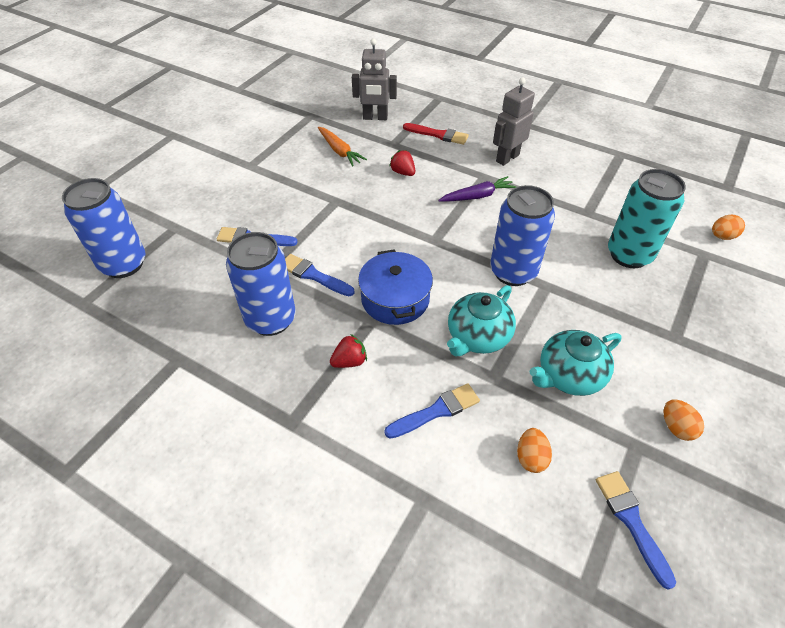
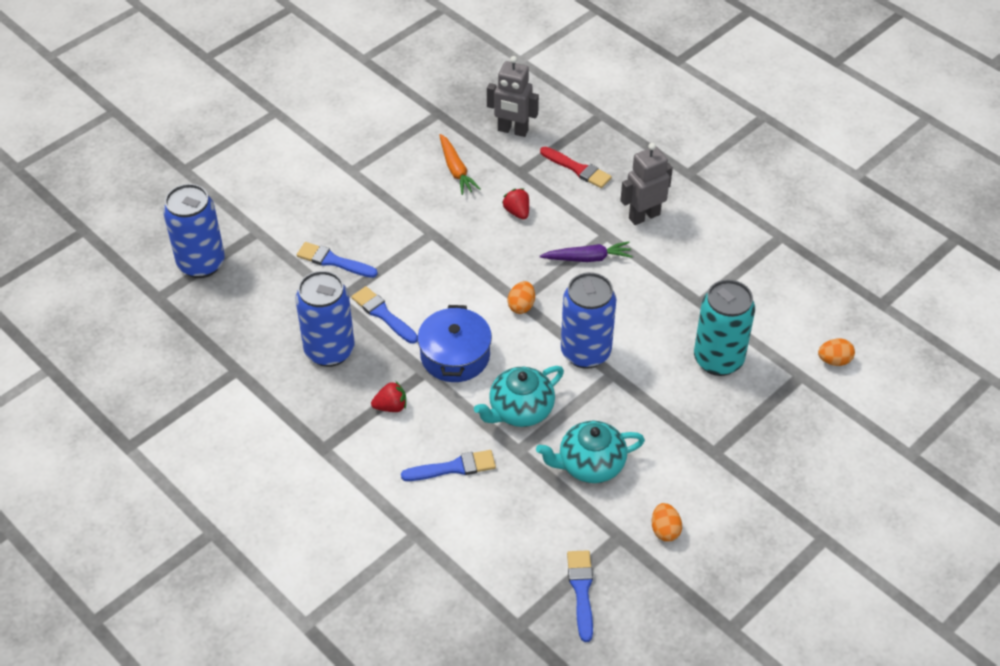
camera: 15 degrees right, 0 degrees up
orange egg [517,428,552,473] -> orange egg moved to [508,281,535,314]

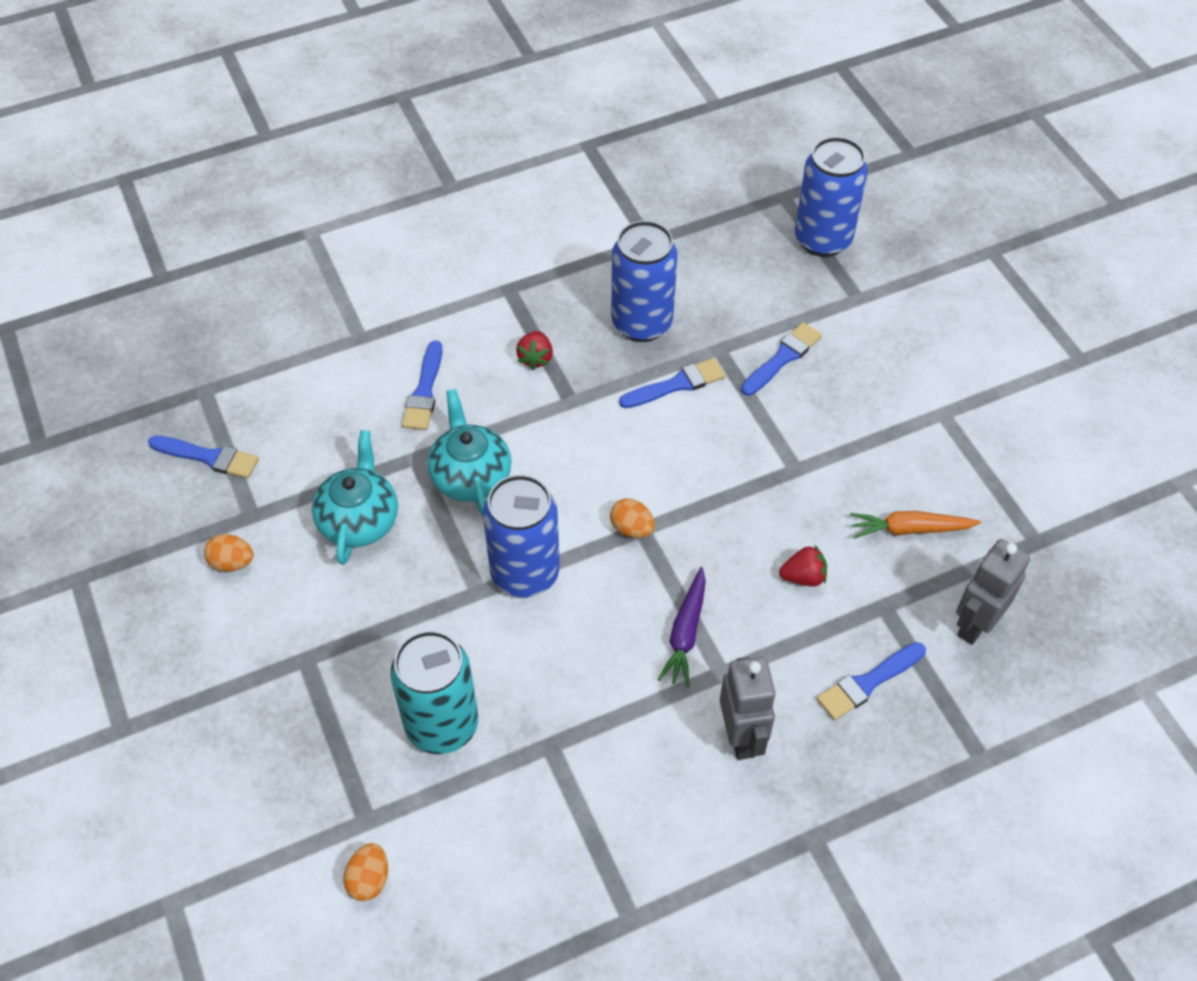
camera: 110 degrees right, 5 degrees up
blue pot [418,305,492,382] -> none
red brush [540,146,612,188] -> blue brush [817,642,926,720]

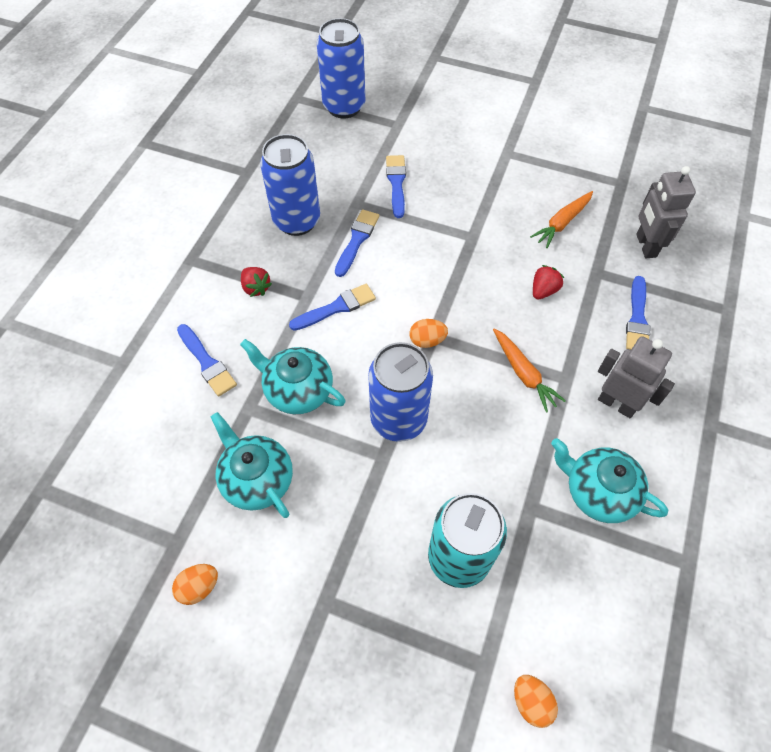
camera: 45 degrees left, 5 degrees up
blue brush [148,436,259,479] -> blue brush moved to [289,284,376,331]
purple carrot [658,567,706,687] -> orange carrot [493,328,566,413]
none -> turquoise teapot [551,438,668,523]

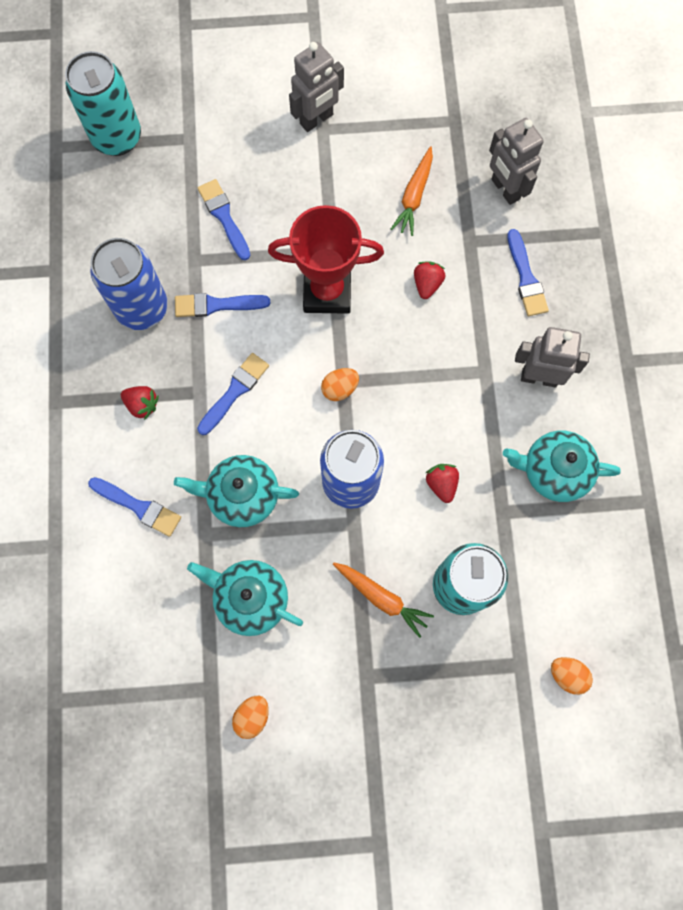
camera: 25 degrees left, 15 degrees up
blue can [317,18,365,119] -> turquoise can [65,51,141,156]
blue brush [335,209,379,277] -> blue brush turned 90 degrees counterclockwise [175,293,270,317]
orange carrot [493,328,566,413] -> orange carrot moved to [333,563,434,638]
none -> red trophy [268,205,384,314]
none -> grey robot [289,42,344,132]
none -> red strawberry [426,464,459,503]

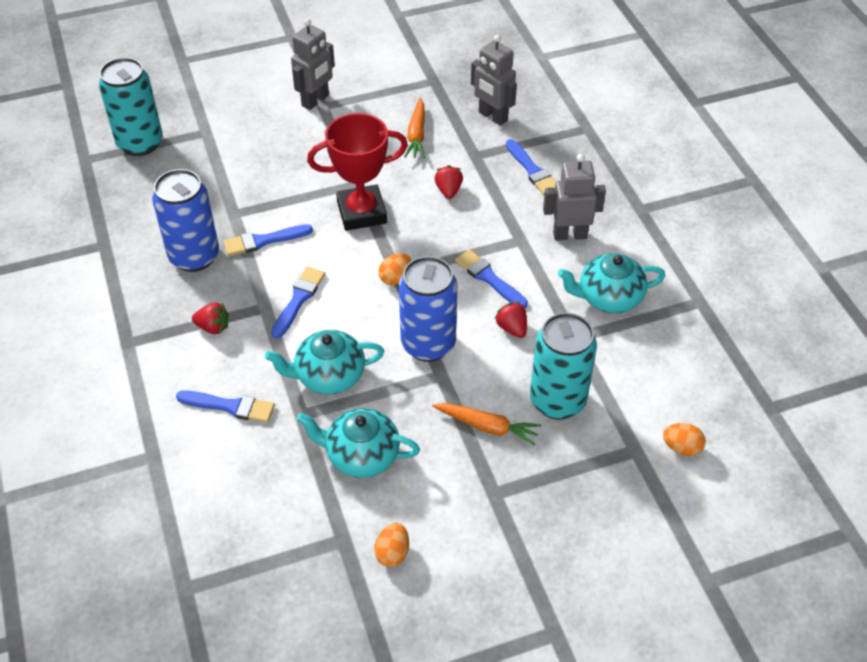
camera: 15 degrees left, 25 degrees down
blue brush [198,179,251,260] -> blue brush moved to [455,249,528,308]

